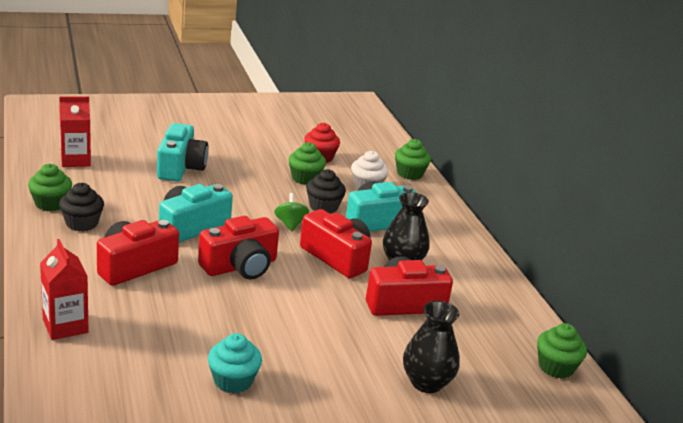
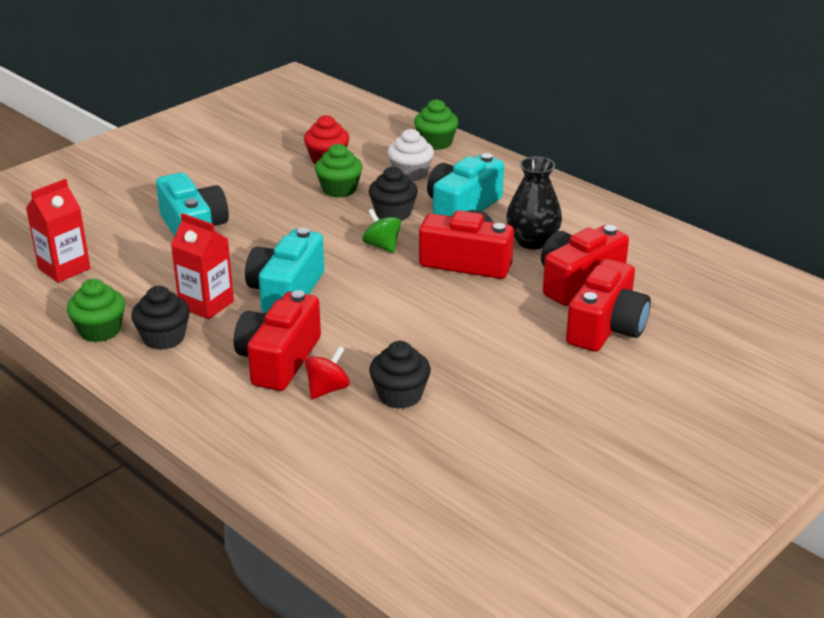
camera: 25 degrees left, 5 degrees up
red carton [40,239,89,340] -> red carton moved to [171,213,234,319]
red camera [198,216,279,279] -> red camera moved to [566,259,651,352]
turquoise cupcake [208,333,262,393] -> none
black vase [403,301,460,393] -> none
green cupcake [537,323,587,379] -> none
none -> red spinning top [305,346,350,399]
none -> black cupcake [369,341,431,409]

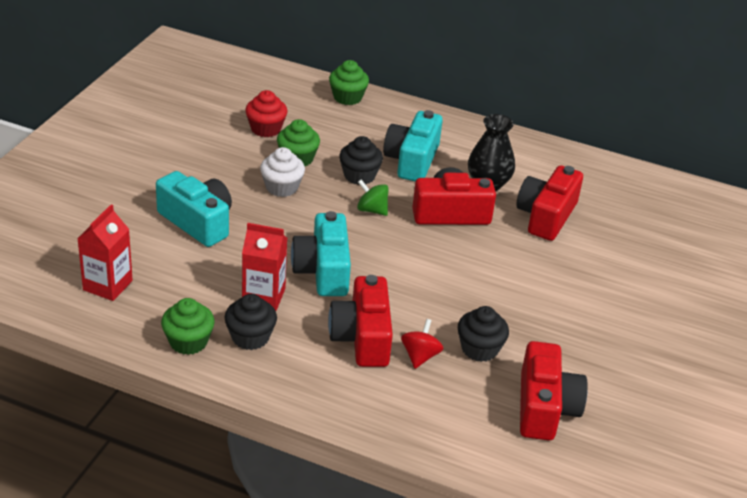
camera: 25 degrees left, 5 degrees up
white cupcake [387,129,434,181] -> white cupcake moved to [260,147,305,197]
red camera [566,259,651,352] -> red camera moved to [520,341,587,441]

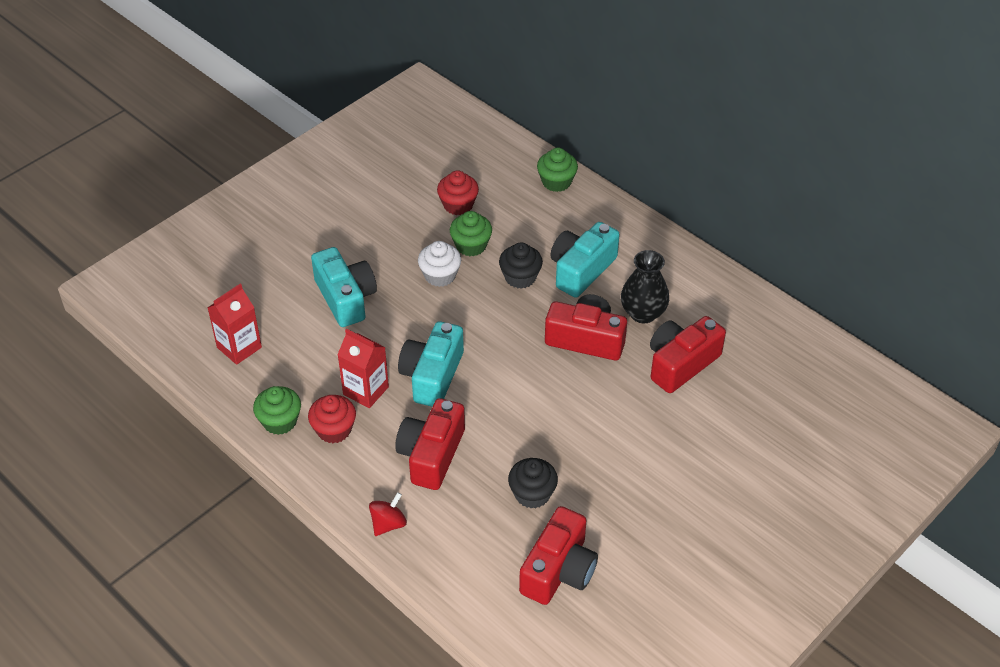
camera: 25 degrees right, 10 degrees up
black cupcake [224,294,277,350] -> red cupcake [308,395,356,443]
green spinning top [357,179,389,216] -> none
red spinning top [401,319,444,369] -> red spinning top moved to [369,492,407,536]

